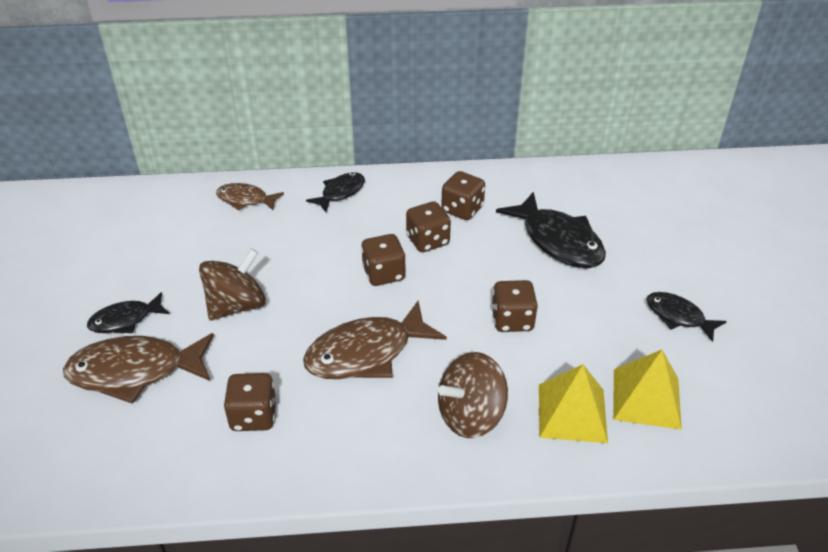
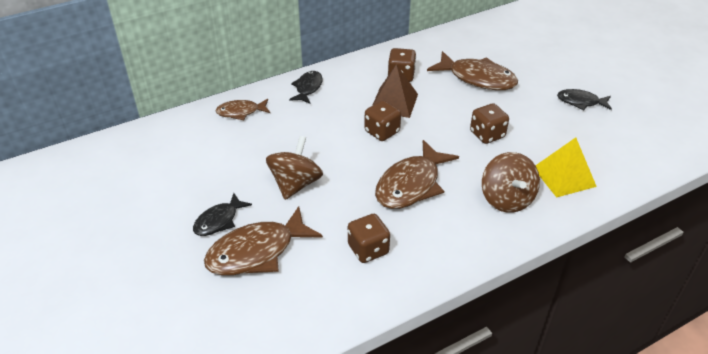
camera: 25 degrees left, 0 degrees up
brown dice [406,201,451,252] -> brown pyramid [372,64,418,118]
brown spinning top [438,352,508,438] -> brown spinning top turned 45 degrees counterclockwise [482,152,540,213]
black fish [496,192,606,268] -> brown fish [427,51,518,90]
yellow pyramid [613,350,682,430] -> none

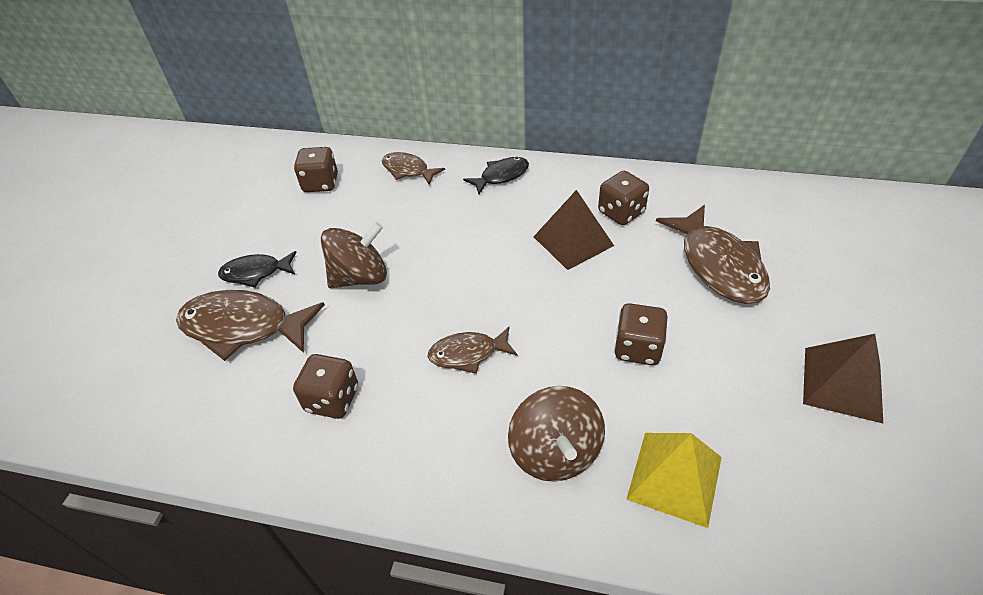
camera: 45 degrees right, 5 degrees up
brown dice [364,100,401,141] -> brown dice moved to [294,147,338,192]
brown fish [375,140,459,209] -> brown fish [428,327,518,374], size x0.57
brown spinning top [482,152,540,213] -> brown spinning top turned 45 degrees counterclockwise [508,386,605,482]
black fish [557,89,612,110] -> brown pyramid [803,334,883,423]

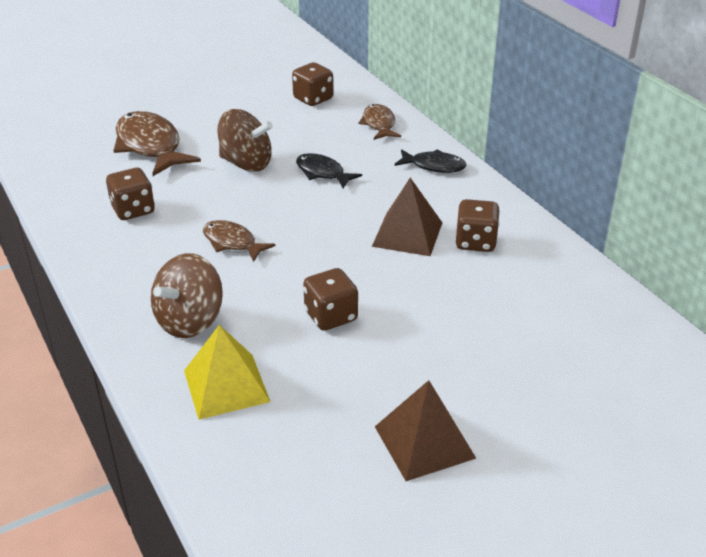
camera: 45 degrees right, 10 degrees down
black fish [218,251,296,288] -> black fish moved to [296,153,362,188]
brown fish [656,205,770,304] -> none

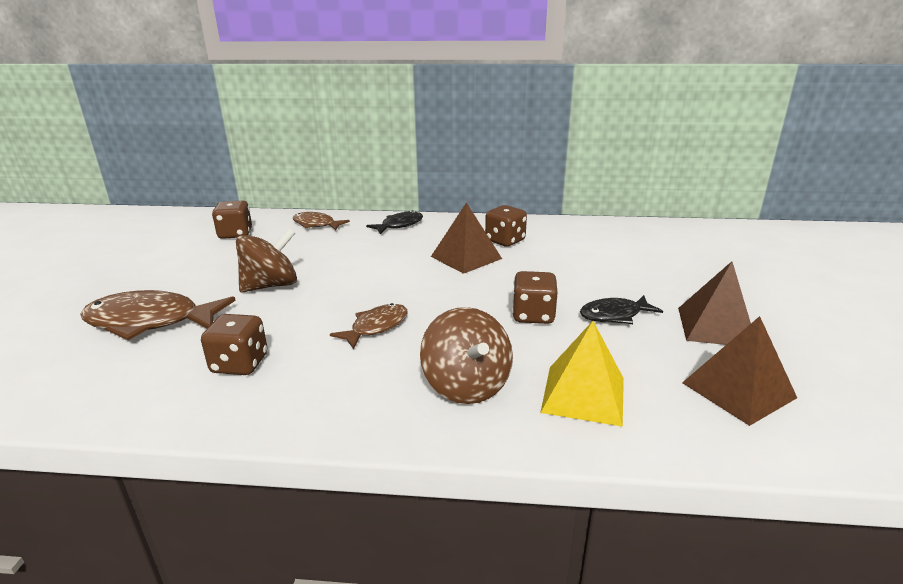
camera: 55 degrees left, 10 degrees down
brown fish [203,220,276,262] -> brown fish turned 150 degrees clockwise [330,303,408,349]
black fish [296,153,362,188] -> black fish moved to [580,295,663,324]
none -> brown pyramid [682,316,797,426]

